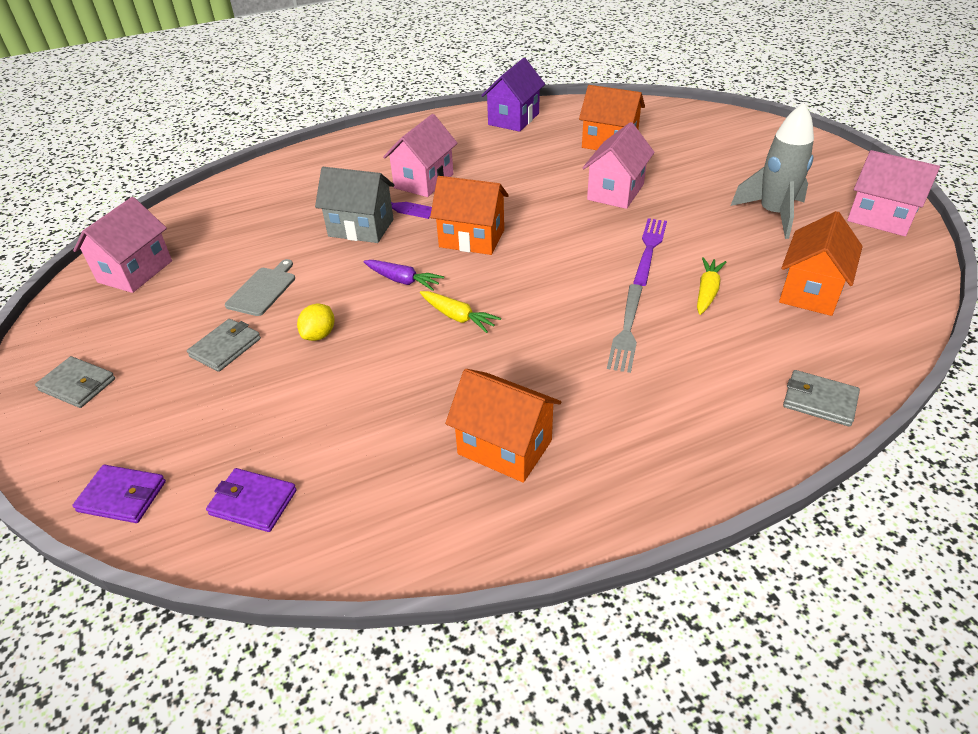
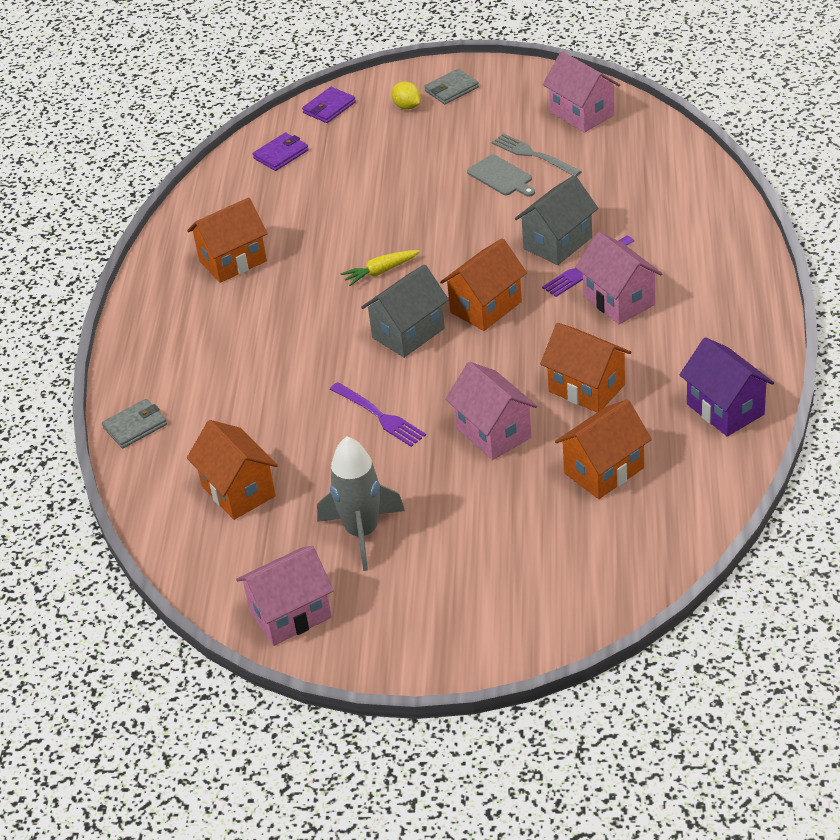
camera: 120 degrees right, 0 degrees up
grey wallet [187,319,261,372] -> none
yellow lemon [297,304,335,341] -> yellow lemon moved to [391,82,421,110]
purple carrot [363,260,444,291] -> none
grey fork [607,284,643,373] -> grey fork moved to [491,133,582,176]
yellow carrot [697,257,726,315] -> none
none -> grey house [361,264,449,358]
none -> orange house [540,323,631,412]

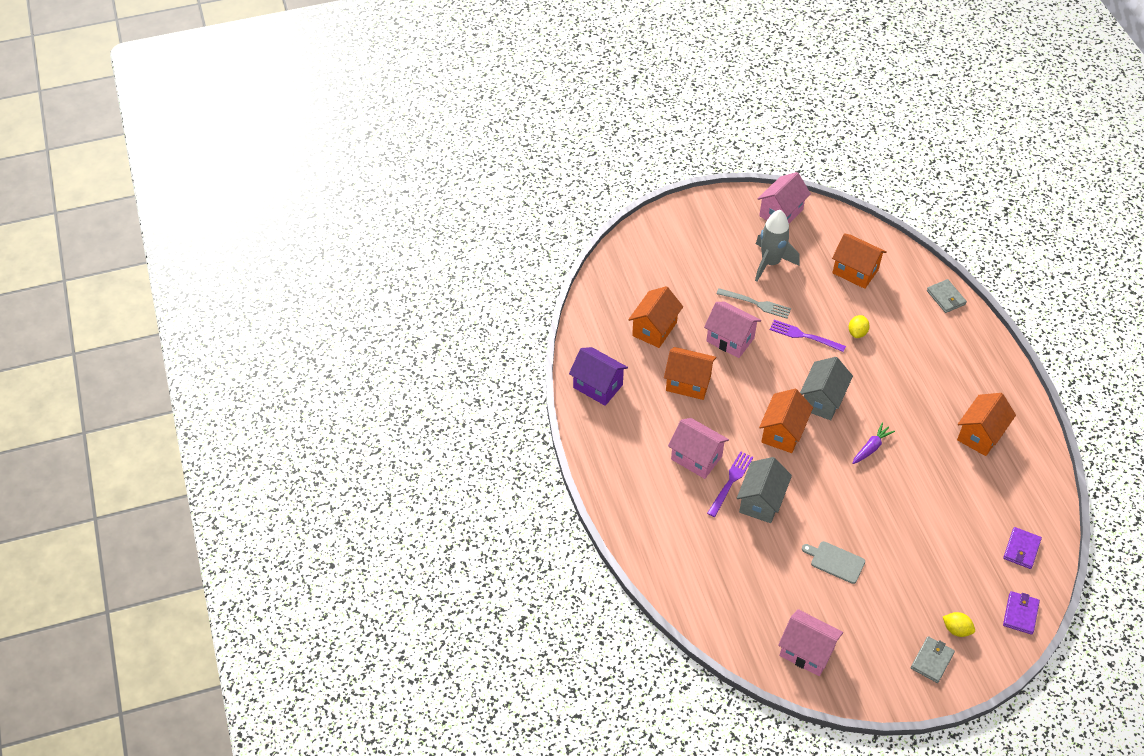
camera: 155 degrees right, 10 degrees up
grey wallet [102,399,167,448] -> grey wallet turned 60 degrees counterclockwise [927,279,967,313]
yellow carrot [340,250,420,286] -> purple carrot [852,422,895,464]
grey fork [491,133,582,176] -> grey fork moved to [716,288,791,319]
none -> yellow lemon [848,315,870,338]

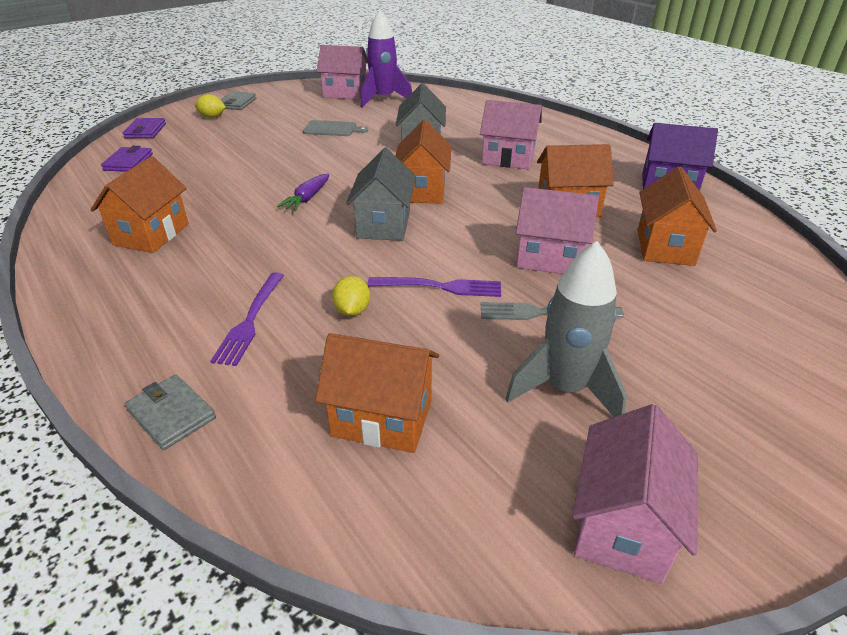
camera: 160 degrees right, 15 degrees down
purple fork [707,451,753,517] -> purple fork moved to [210,272,284,366]
none -> purple rocket [361,10,412,108]

